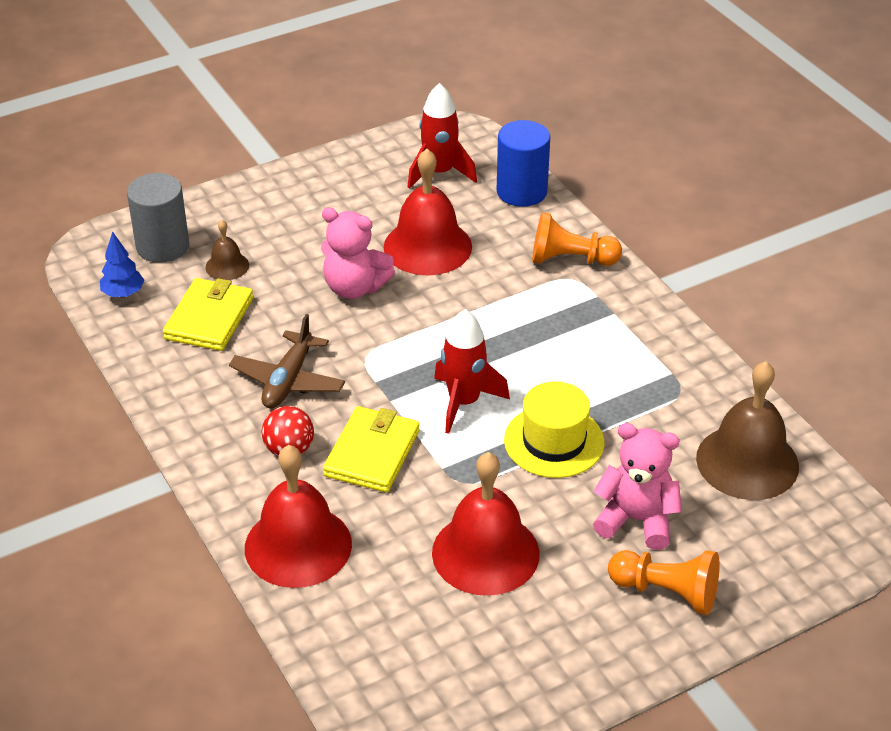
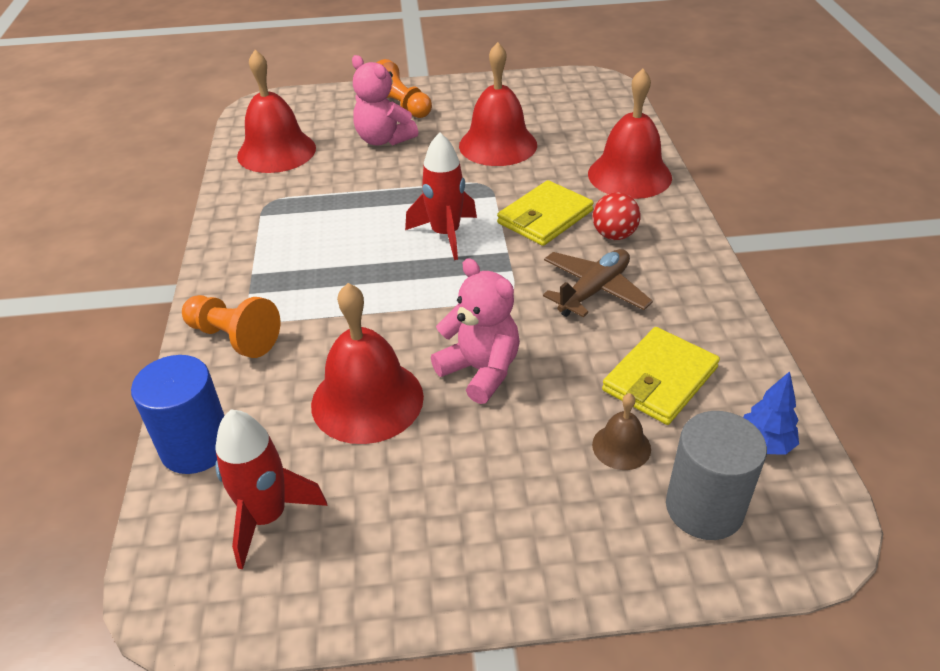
camera: 155 degrees left, 0 degrees up
yellow hat [504,381,604,478] -> none
brown bell [696,361,799,500] -> red bell [237,50,316,173]

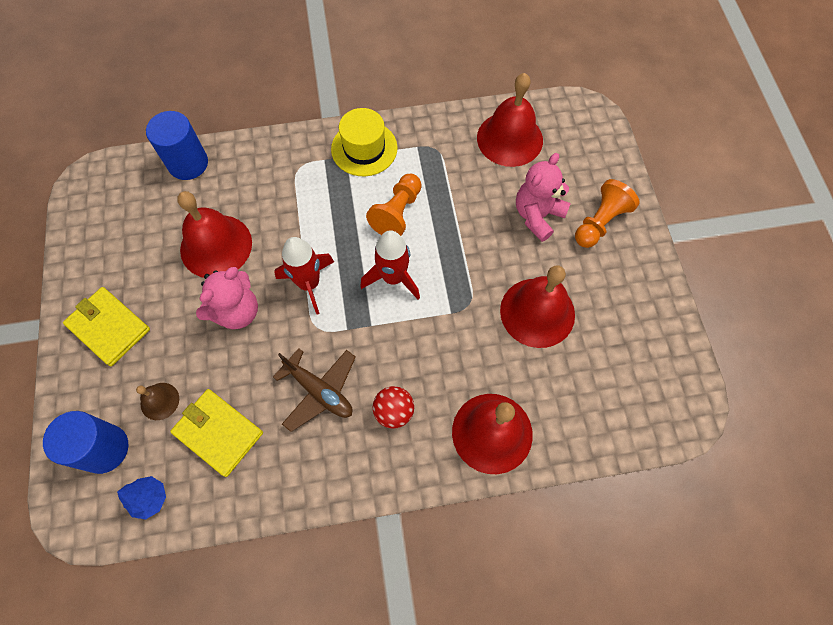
camera: 85 degrees right, 25 degrees up
orange pawn [182,295,280,358] -> orange pawn moved to [366,174,422,236]
red rocket [215,410,327,569] -> red rocket moved to [274,237,334,314]
yellow wallet [497,180,594,246] -> yellow wallet moved to [63,287,150,366]
grey cylinder [666,411,767,540] -> blue cylinder [43,411,129,474]
none -> yellow hat [331,108,398,176]

